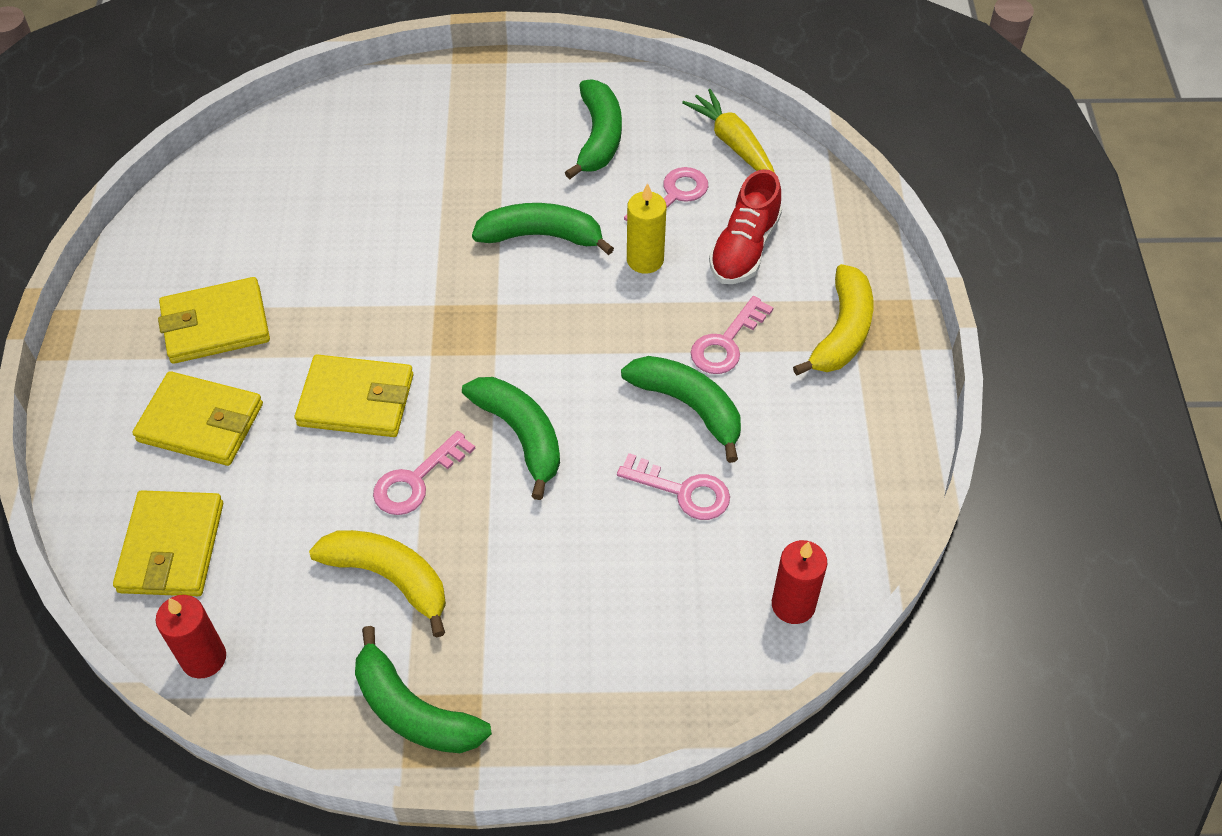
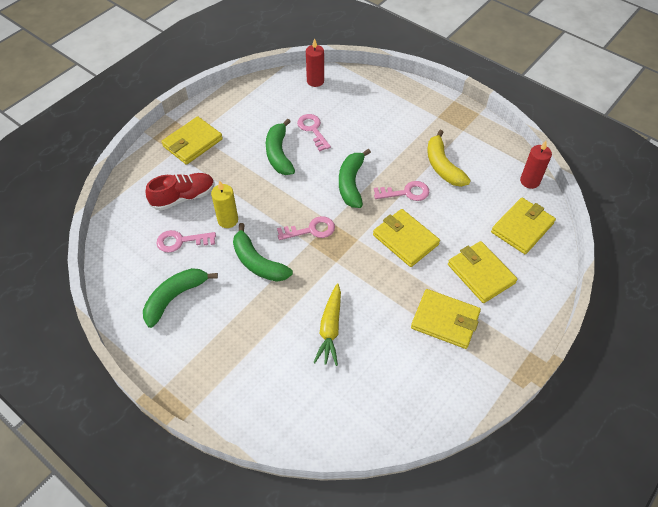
camera: 140 degrees left, 0 degrees up
green banana [355,626,492,753] -> none
yellow carrot [682,89,775,173] -> yellow carrot moved to [313,283,341,366]
pink key [691,296,774,374] -> pink key moved to [277,216,335,240]
yellow banana [793,264,873,376] -> yellow wallet [161,116,223,165]

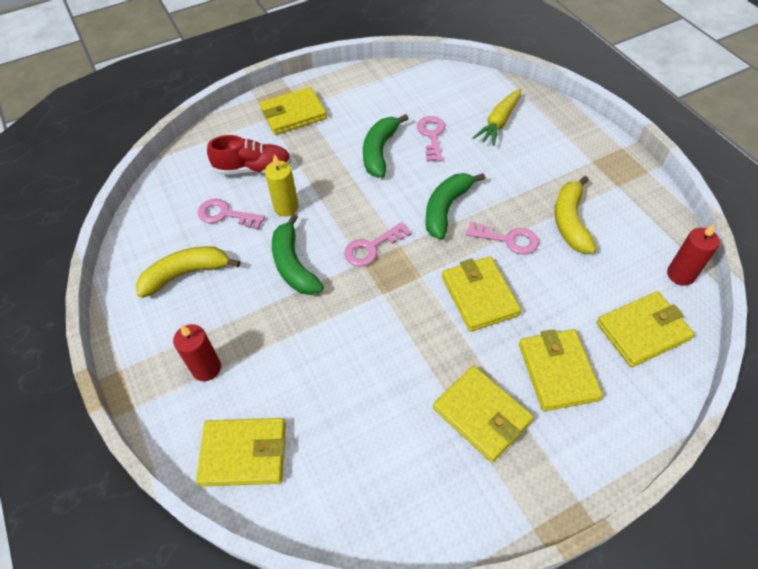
camera: 25 degrees right, 0 degrees up
green banana [143,268,218,328] -> yellow banana [136,246,240,298]
pink key [277,216,335,240] -> pink key turned 135 degrees clockwise [344,222,411,266]
red candle [306,38,324,87] -> red candle moved to [173,324,221,381]
yellow carrot [313,283,341,366] -> yellow carrot moved to [473,89,521,146]
none -> yellow wallet [196,418,286,486]

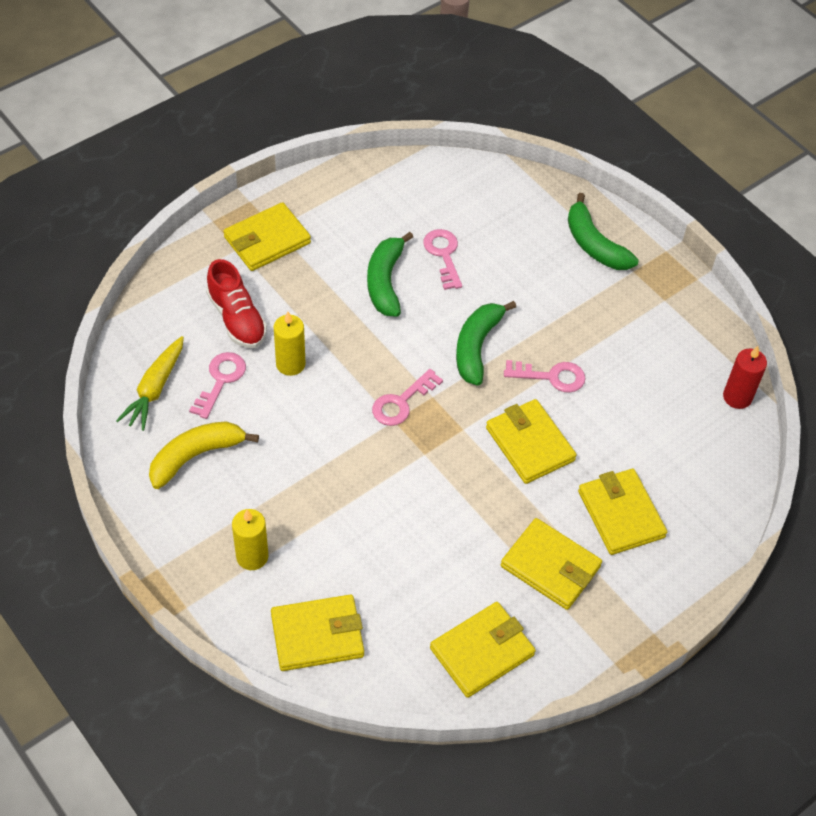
camera: 15 degrees left, 0 degrees up
red candle [173,324,221,381] -> yellow candle [232,509,268,570]
pink key [198,199,265,229] -> pink key turned 105 degrees clockwise [189,352,246,419]
red shoe [207,135,291,175] -> red shoe turned 75 degrees clockwise [206,259,267,348]
green banana [272,214,324,295] -> green banana moved to [568,193,639,270]
yellow carrot [473,89,521,146] -> yellow carrot moved to [116,336,184,431]
yellow banana [555,176,597,253] -> none
yellow wallet [597,291,695,367] -> yellow wallet moved to [430,602,536,698]

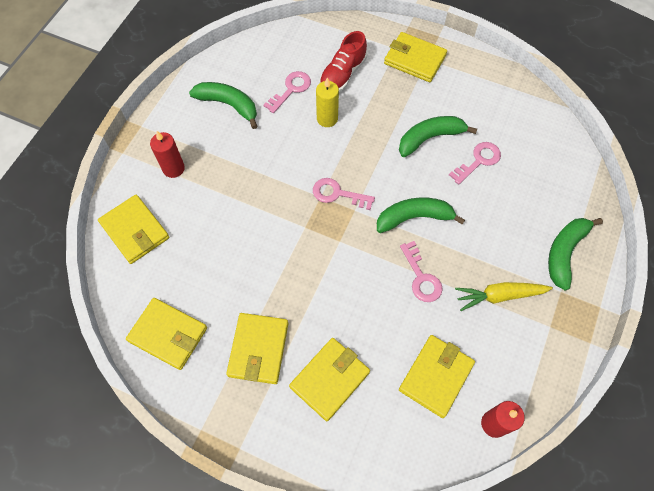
camera: 65 degrees right, 10 degrees up
yellow carrot [116,336,184,431] -> yellow carrot moved to [455,282,553,311]
yellow banana [149,421,259,489] -> green banana [189,82,257,129]
pink key [189,352,246,419] -> pink key turned 45 degrees counterclockwise [263,71,311,113]
yellow candle [232,509,268,570] -> red candle [150,131,185,178]
yellow wallet [486,399,577,484] -> yellow wallet moved to [399,335,475,418]

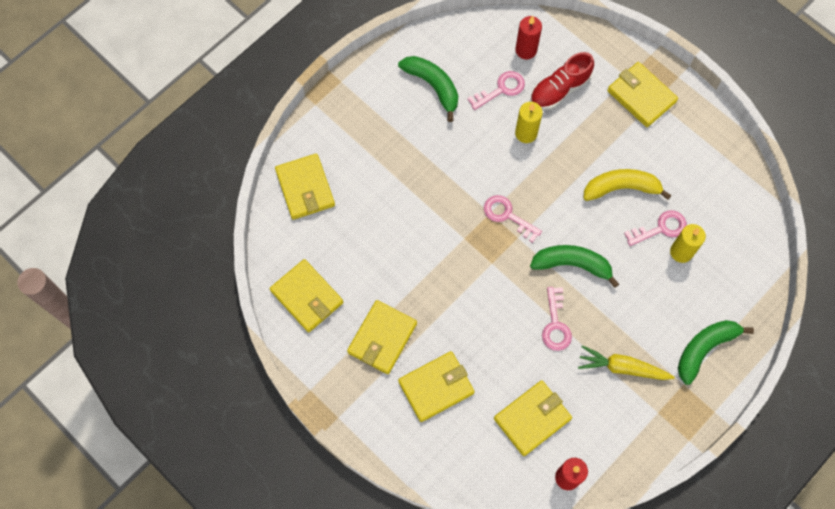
camera: 20 degrees right, 5 degrees up
red candle [150,131,185,178] -> red candle moved to [515,16,542,59]
green banana [399,116,477,157] -> yellow banana [584,169,672,201]
none -> yellow candle [670,224,706,263]

